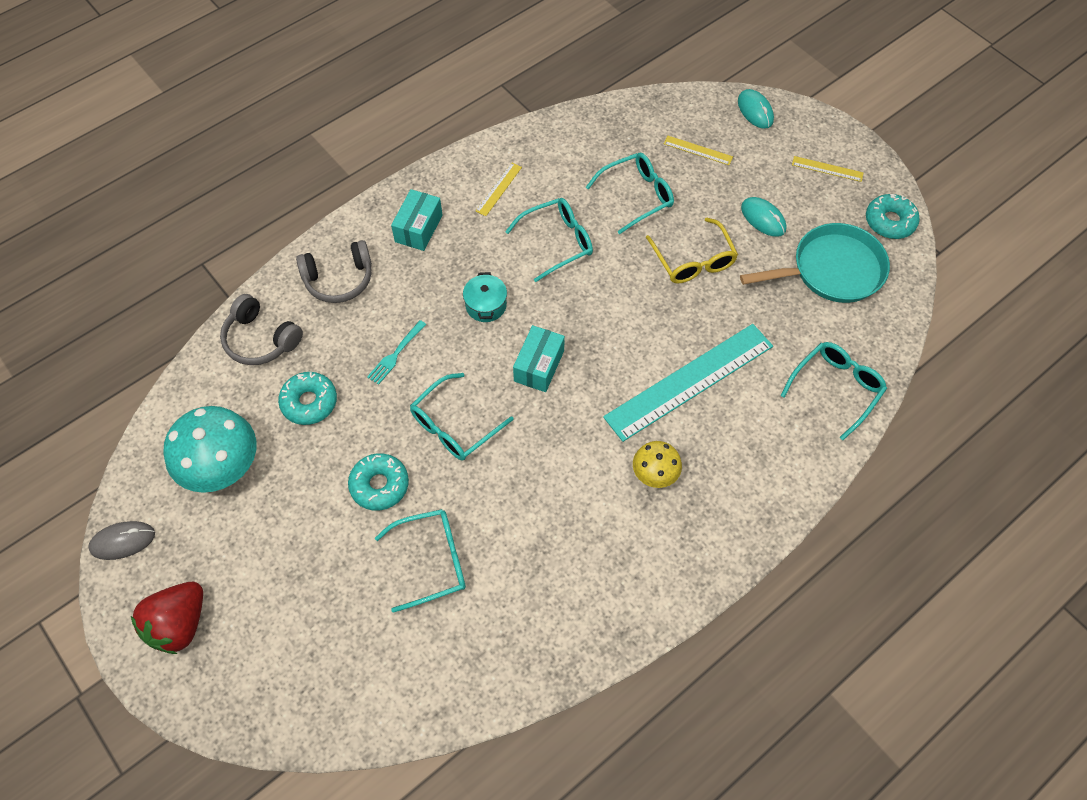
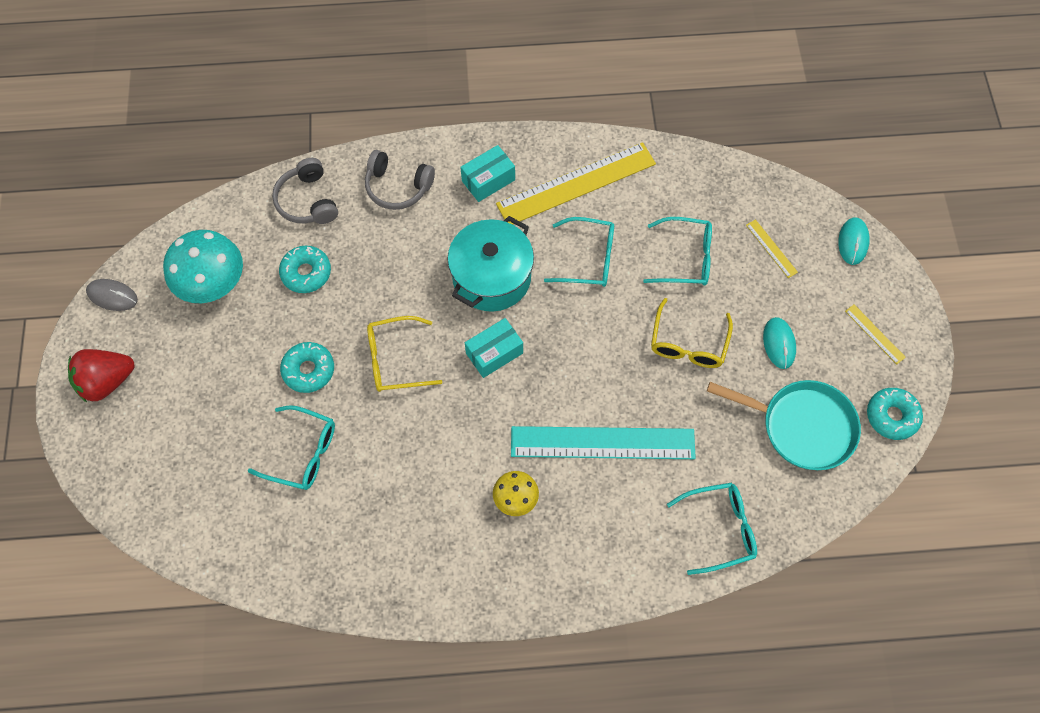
camera: 35 degrees right, 5 degrees up
turquoise fork [367,320,427,385] -> none
turquoise glasses [410,373,514,460] -> yellow glasses [367,316,443,392]
turquoise pot [463,272,507,322] -> turquoise pot [447,216,534,312], size x2.03
yellow ruler [476,163,522,216] -> yellow ruler [496,142,656,225], size x2.41

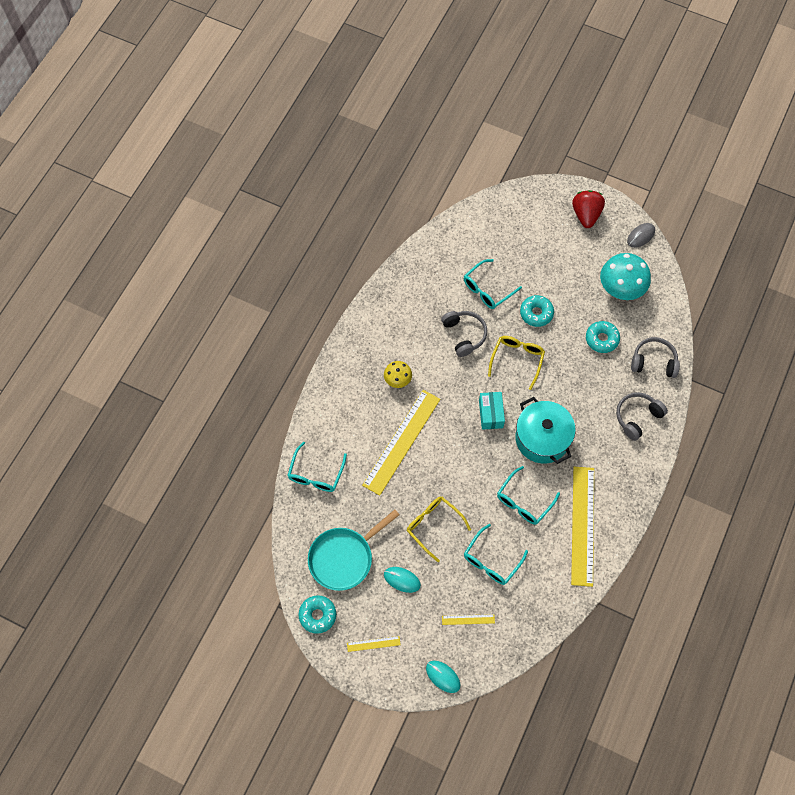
camera: 120 degrees right, 0 degrees up
turquoise box [460,145,515,202] -> none
turquoise ruler [511,426,696,459] -> yellow ruler [362,390,440,496]
none -> grey headphones [441,311,487,357]

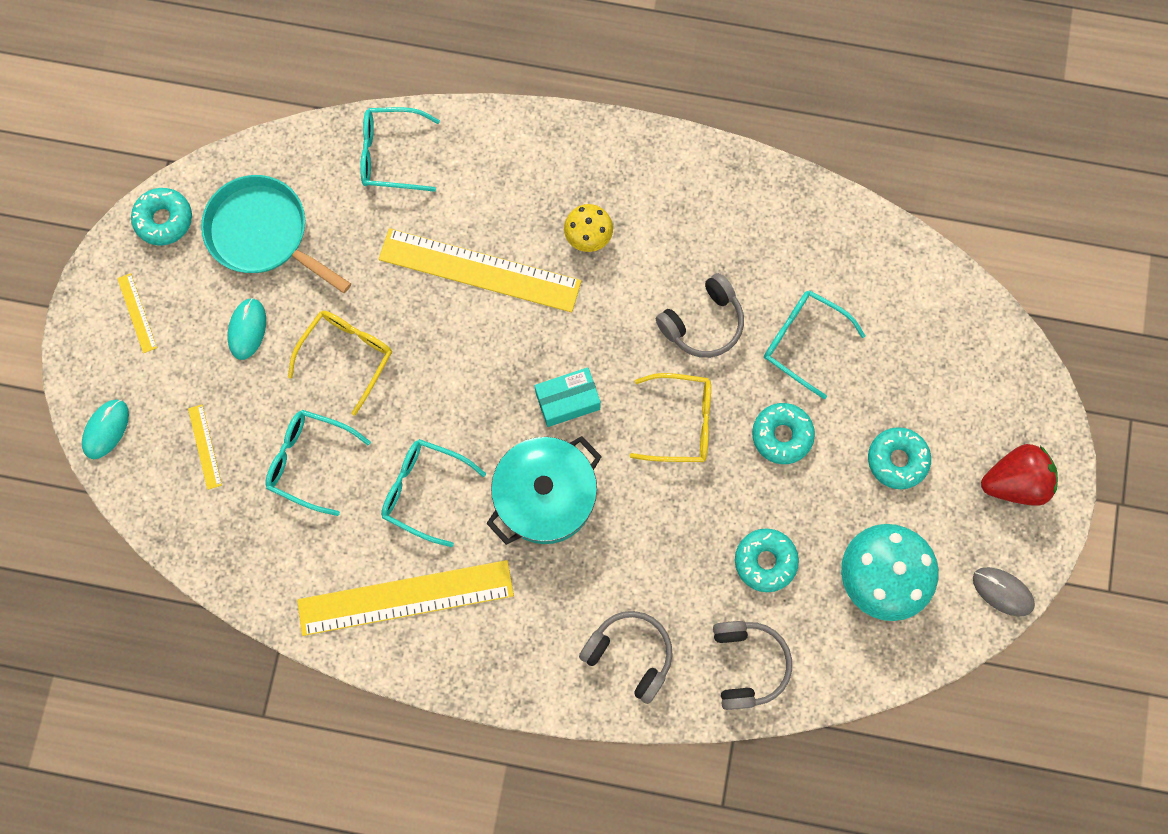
camera: 75 degrees right, 10 degrees up
none -> turquoise donut [868,427,931,489]

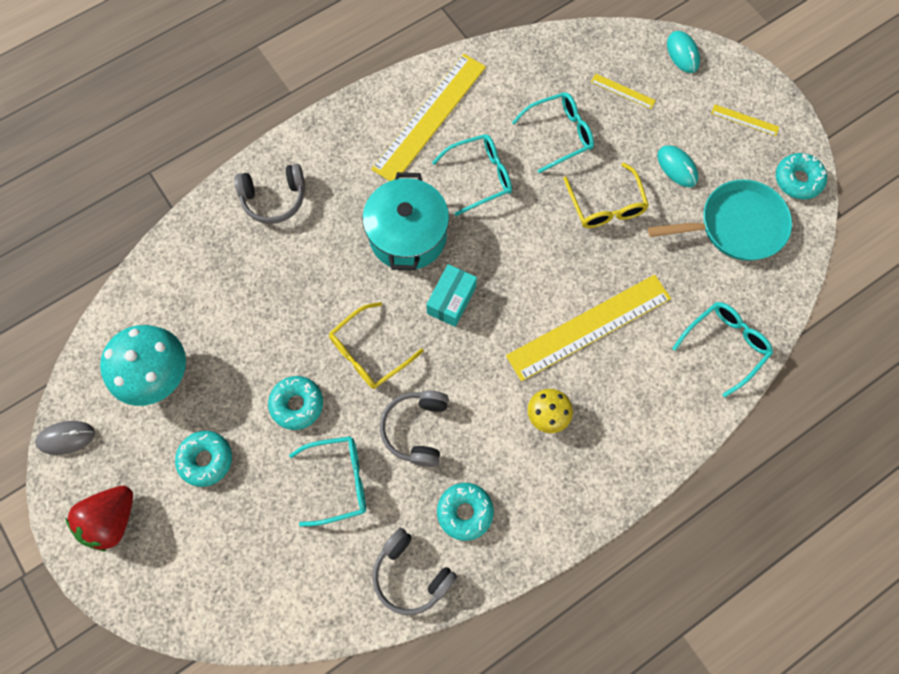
camera: 135 degrees right, 5 degrees down
grey headphones [713,621,792,710] -> grey headphones moved to [372,528,457,615]
turquoise donut [735,528,799,592] -> turquoise donut moved to [437,483,494,541]

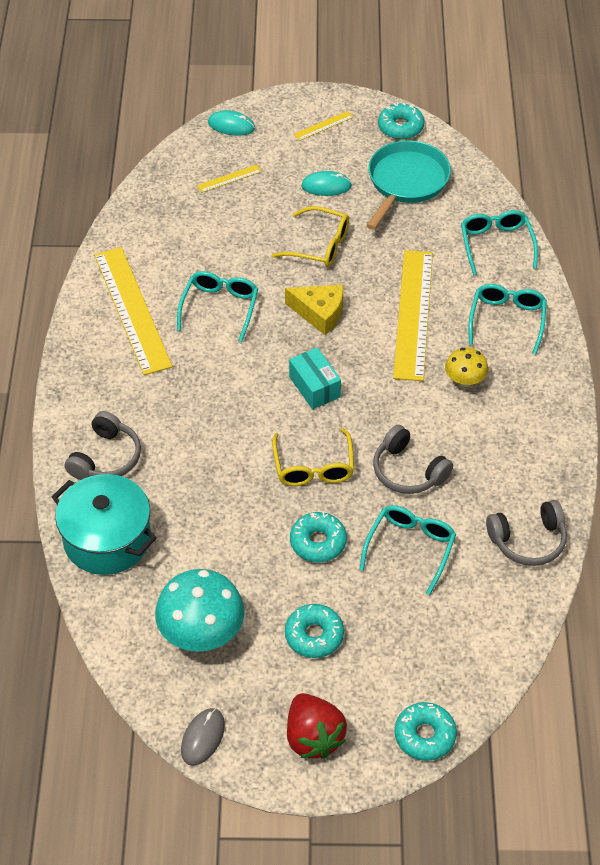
camera: 55 degrees left, 20 degrees down
turquoise pot [362,172,449,270] -> turquoise pot moved to [52,474,157,575]
turquoise donut [437,483,494,541] -> turquoise donut moved to [395,702,457,761]
turquoise glasses [512,92,594,173] -> turquoise glasses moved to [469,284,547,354]
none -> yellow cheese [285,285,343,335]

